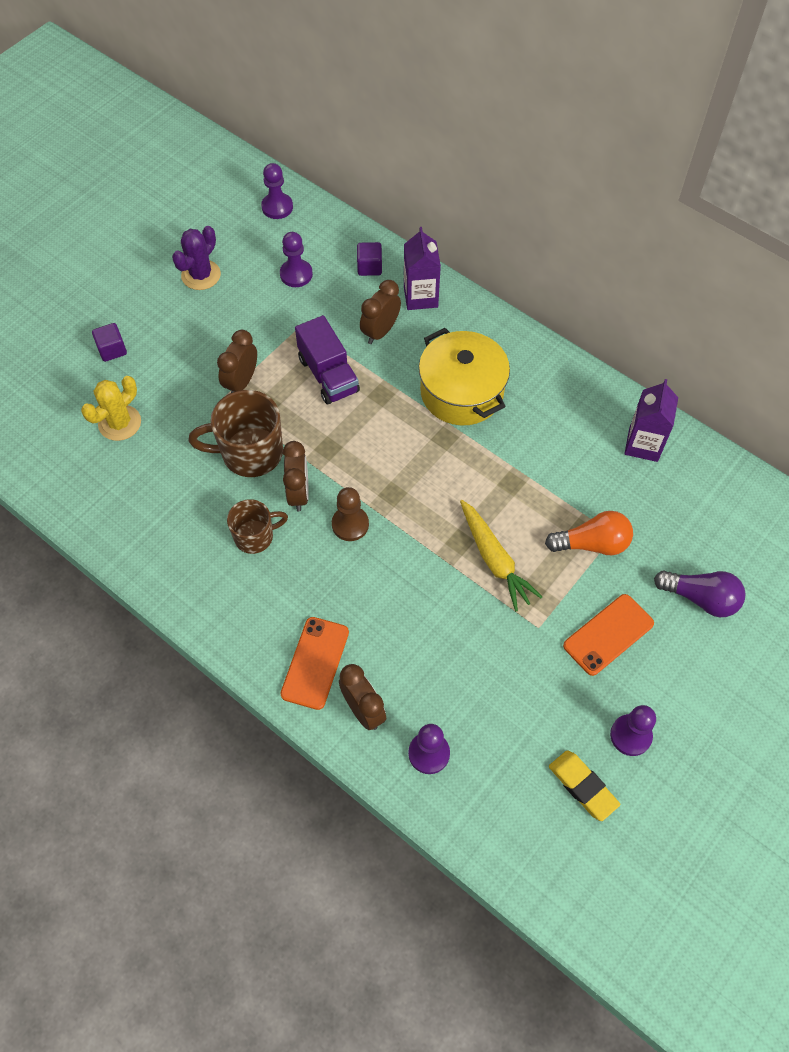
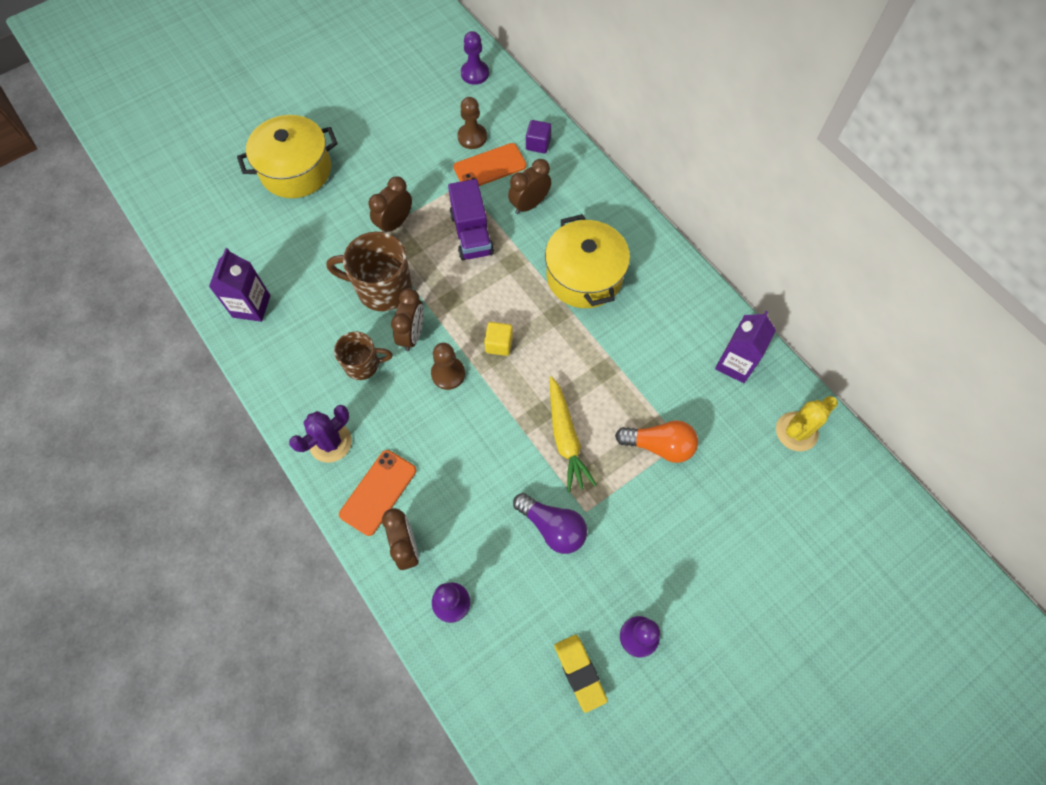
camera: 15 degrees right, 5 degrees up
yellow cactus [81,376,141,441] -> yellow cactus moved to [776,396,838,451]
purple cube [92,323,127,362] -> yellow pot [237,115,338,198]
purple cactus [172,226,221,290] -> purple cactus moved to [289,405,352,463]
purple pawn [280,232,313,287] -> brown pawn [457,97,487,149]
purple carton [404,227,441,310] -> purple carton moved to [209,248,270,322]
orange phone [563,594,654,676] -> orange phone moved to [453,143,527,186]
purple light bulb [654,570,746,617] -> purple light bulb moved to [513,493,587,554]
none -> yellow cube [484,322,513,356]

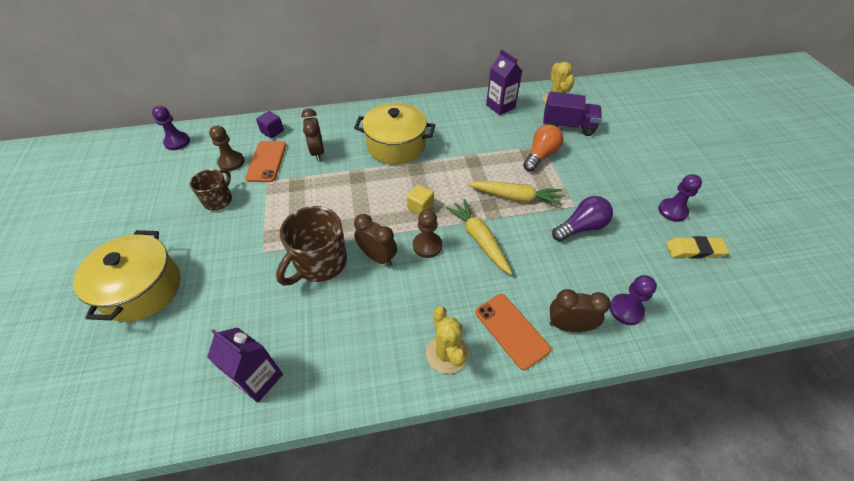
camera: 65 degrees left, 15 degrees down
purple cactus [289,405,352,463] -> yellow cactus [426,306,468,374]
brown mug [334,332,393,380] -> brown mug moved to [190,169,232,211]
brown clock [369,176,412,233] -> none
purple truck [448,179,494,260] -> purple truck moved to [543,91,602,136]
none -> yellow carrot [446,199,513,275]

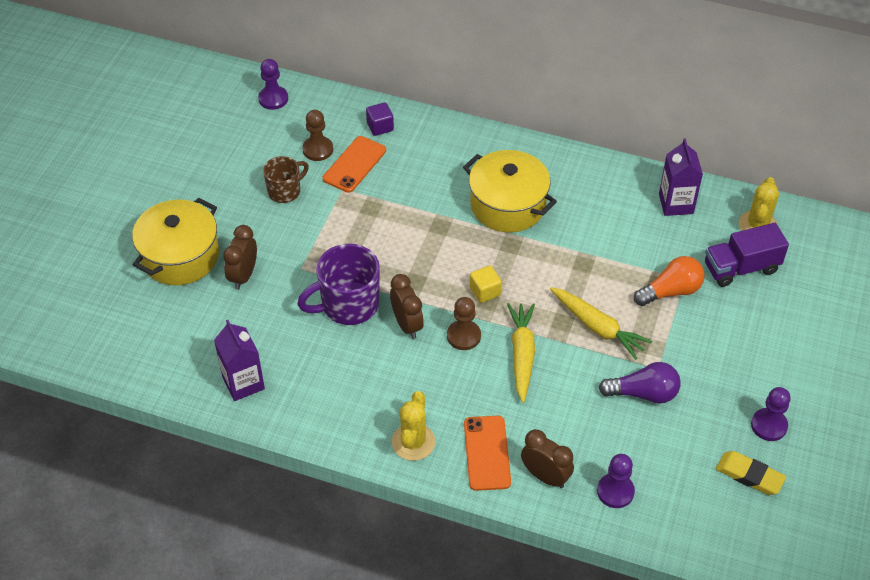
camera: 30 degrees right, 0 degrees up
brown mug [276,206,347,286] -> purple mug [297,244,380,325]
brown clock [301,108,324,161] -> brown clock moved to [223,225,257,290]
purple truck [543,91,602,136] -> purple truck turned 120 degrees clockwise [705,223,789,287]

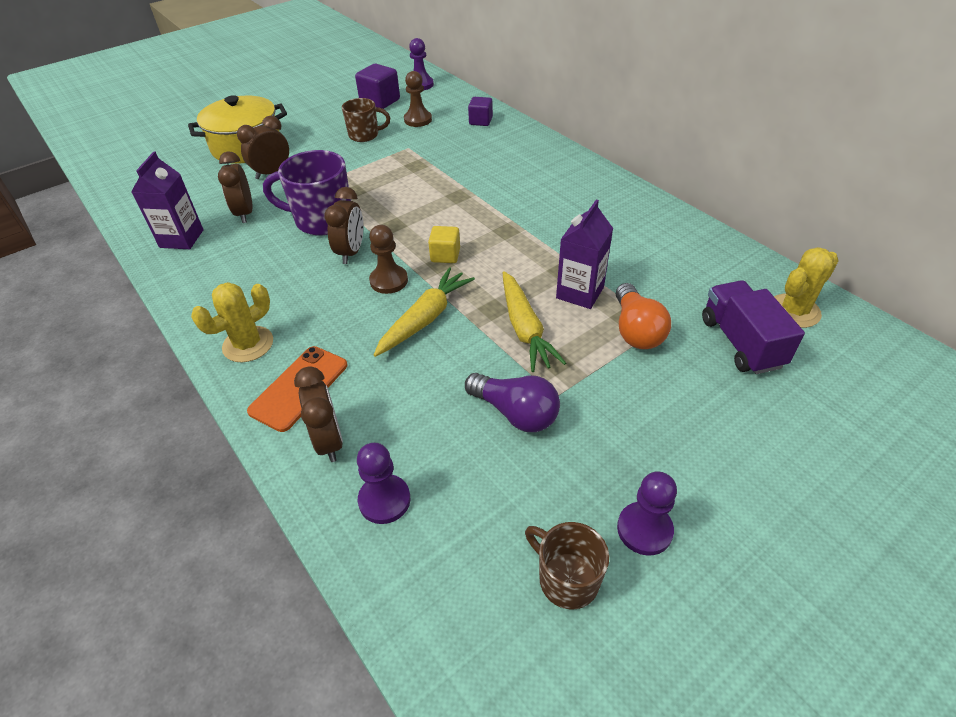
camera: 35 degrees right, 5 degrees down
orange phone [323,136,386,193] -> none
yellow pot [463,150,557,232] -> none
orange light bulb [634,256,705,306] -> orange light bulb turned 75 degrees clockwise [616,283,671,349]
purple carton [659,139,703,216] -> purple carton moved to [556,199,613,309]
purple truck [705,223,789,287] -> purple truck turned 60 degrees clockwise [702,280,805,374]
yellow eraser [716,451,786,495] -> brown mug [525,522,609,610]
none -> brown clock [218,152,253,223]
none -> purple cube [355,64,400,109]

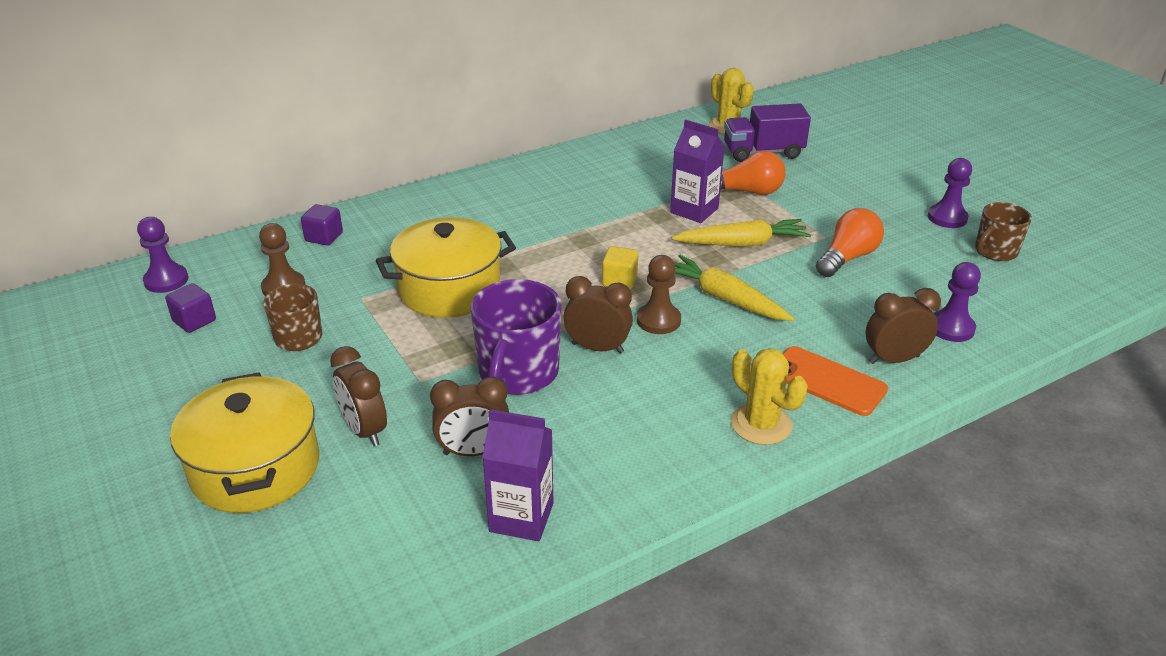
camera: 85 degrees left, 10 degrees down
purple cube [355,64,400,109] -> purple cube [165,283,216,333], size x0.64
purple light bulb [465,373,560,432] -> orange light bulb [816,208,884,277]
none -> yellow pot [376,217,516,318]

